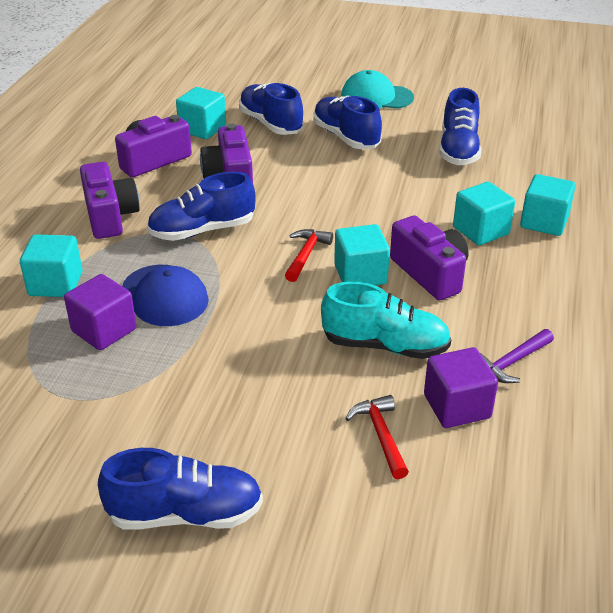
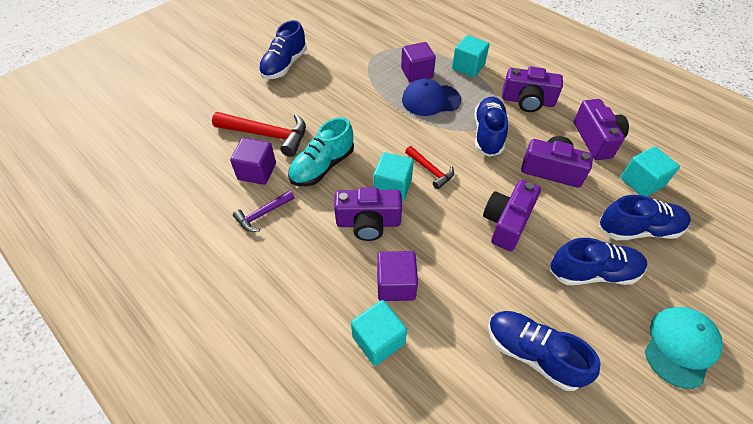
camera: 120 degrees right, 15 degrees up
red hammer [345,395,409,479] -> red hammer [212,112,306,157], size x1.77
turquoise cube [453,182,515,245] -> purple cube [377,251,418,301]
purple hammer [480,329,554,383] -> purple hammer turned 120 degrees counterclockwise [233,190,295,232]
none -> purple camera [483,180,541,251]

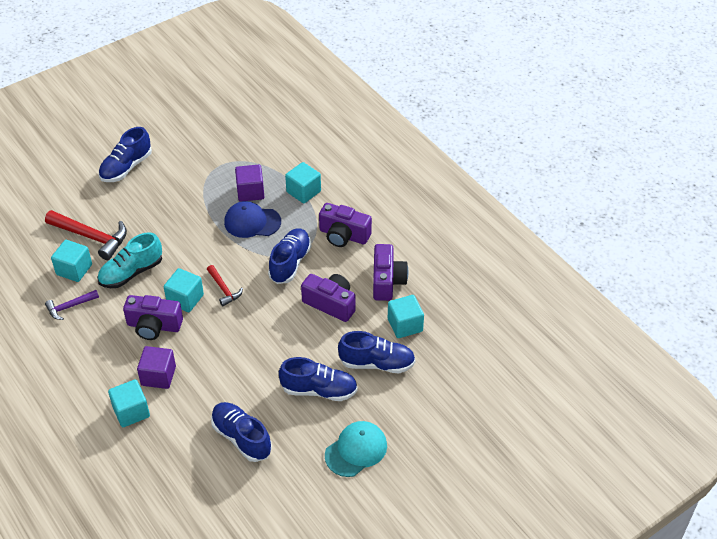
camera: 10 degrees right, 5 degrees down
purple cube [230,138,276,185] -> turquoise cube [51,240,92,282]
purple camera [483,180,541,251] -> none

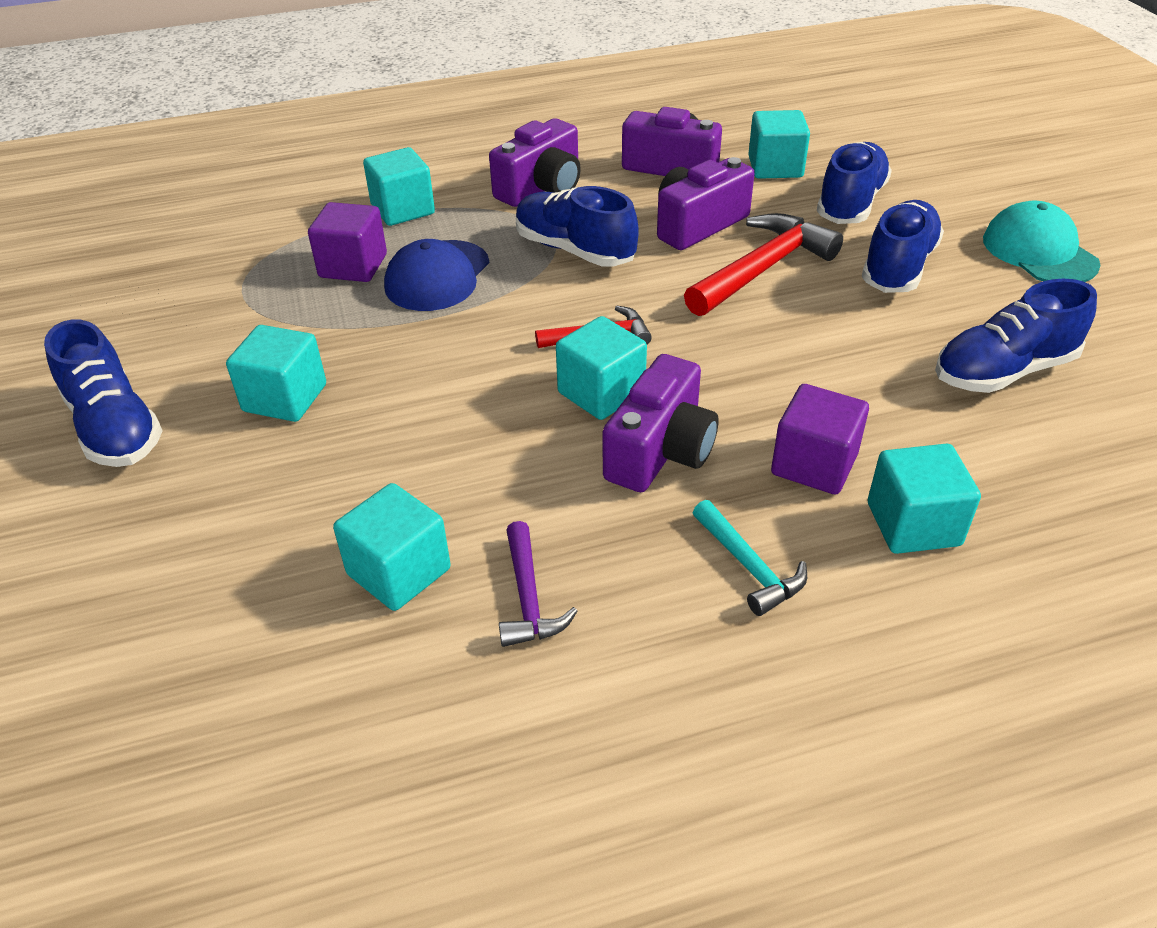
camera: 70 degrees left, 5 degrees down
red hammer [45,210,127,260] -> red hammer moved to [684,213,843,316]
turquoise shoe [97,232,162,288] -> none
none -> turquoise cube [226,325,326,422]
none -> turquoise hammer [693,500,807,616]

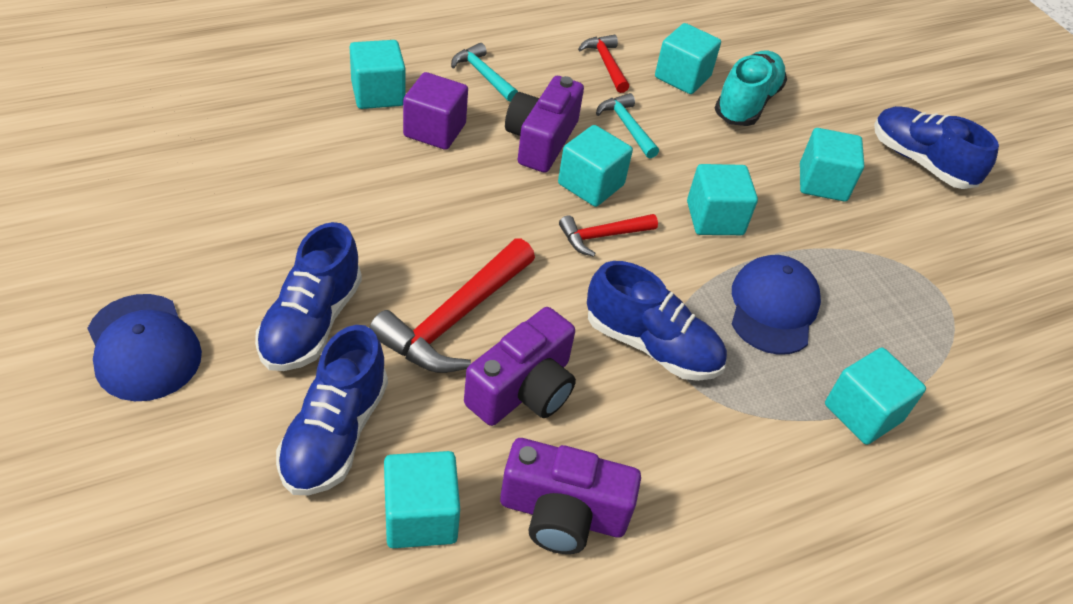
camera: 165 degrees right, 5 degrees up
purple cube [308,202,387,282] -> none
purple camera [489,118,581,207] -> none
purple hammer [499,521,577,647] -> red hammer [578,35,629,93]
blue shoe [935,279,1097,393] -> none
turquoise cap [983,201,1100,282] -> blue cap [87,294,202,401]
none -> turquoise hammer [596,93,659,159]
none -> turquoise cube [687,164,758,235]
none -> turquoise shoe [715,51,787,126]

